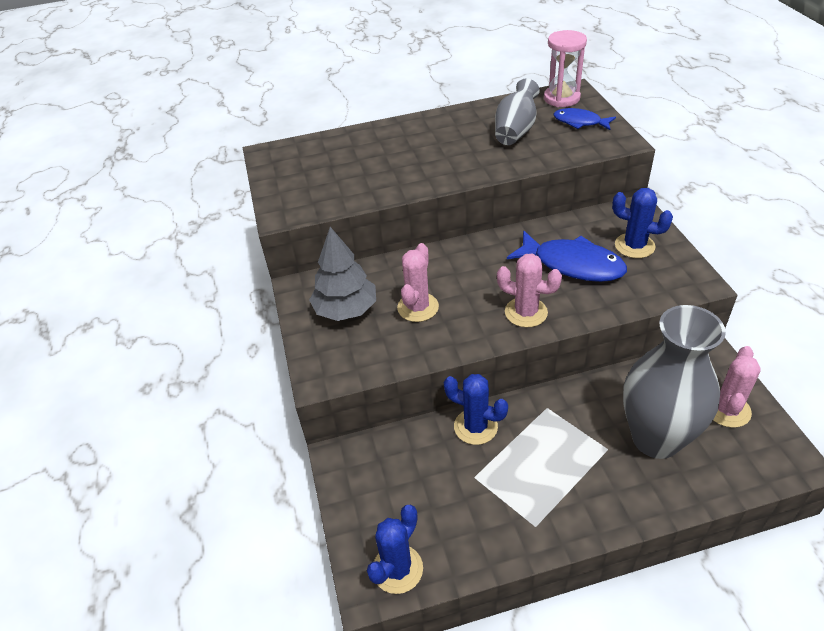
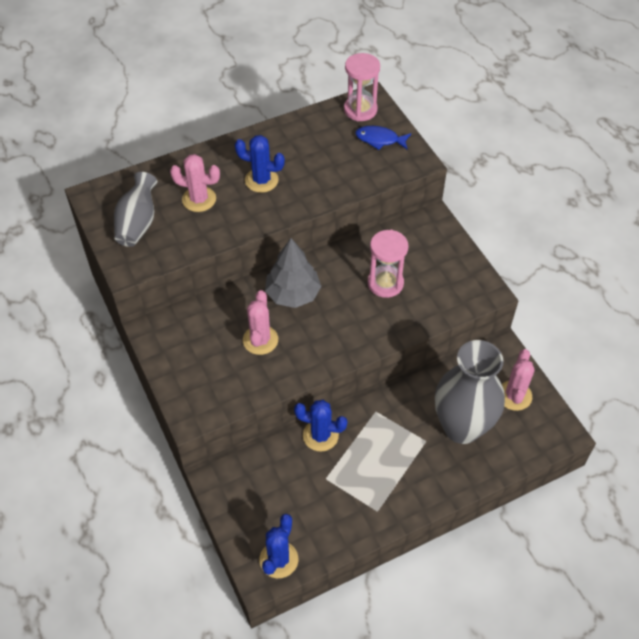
camera: 15 degrees left, 10 degrees up
grey tree [309,227,376,321] -> grey tree moved to [265,238,321,308]
grey vase [495,79,540,145] -> grey vase moved to [114,172,157,247]
pink cactus [497,254,562,327] -> pink cactus moved to [170,154,220,212]
blue fish [507,230,627,282] -> pink hourglass [368,230,408,298]
blue cactus [612,188,673,258] -> blue cactus moved to [235,135,285,193]

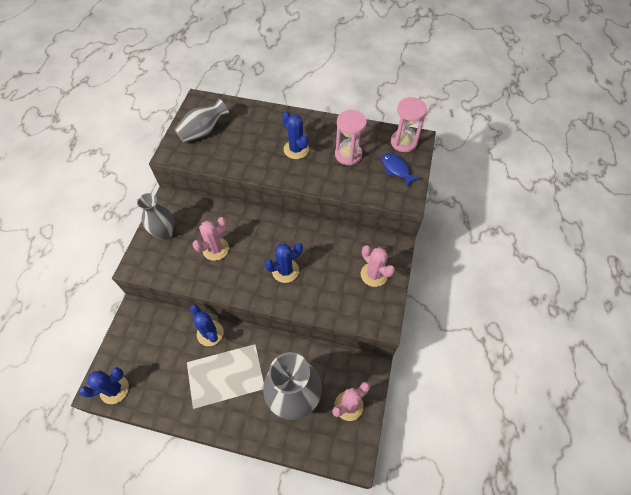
camera: 40 degrees right, 5 degrees up
pink cactus [170,154,220,212] -> pink cactus moved to [361,245,395,287]
grey tree [265,238,321,308] -> none
pink hourglass [368,230,408,298] -> pink hourglass moved to [335,110,367,165]
none -> grey vase [137,193,174,240]
none -> blue cactus [264,242,303,283]

